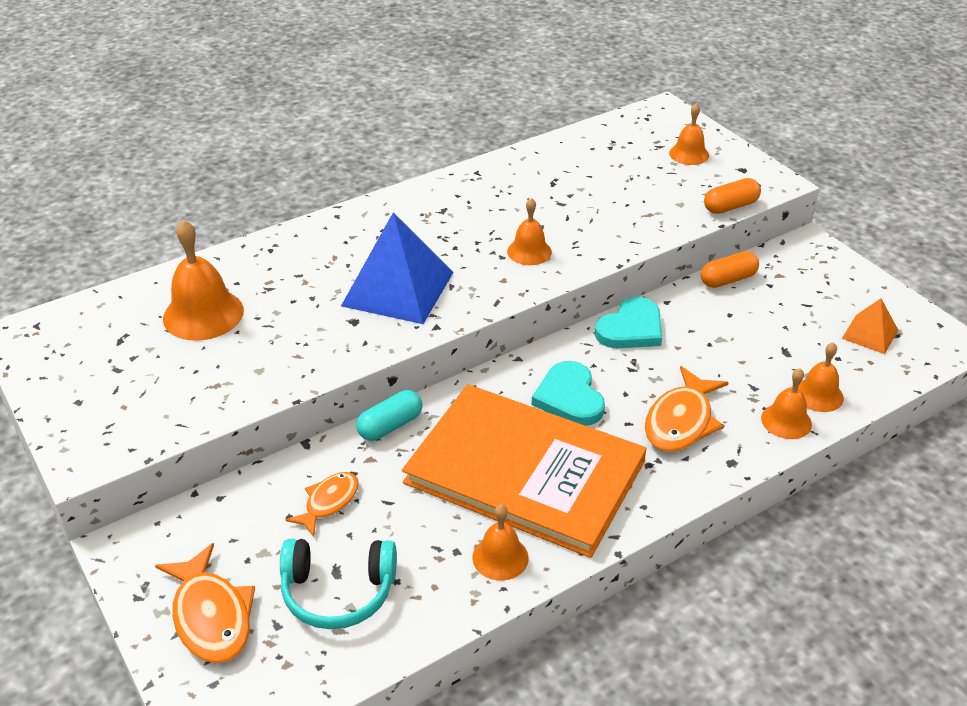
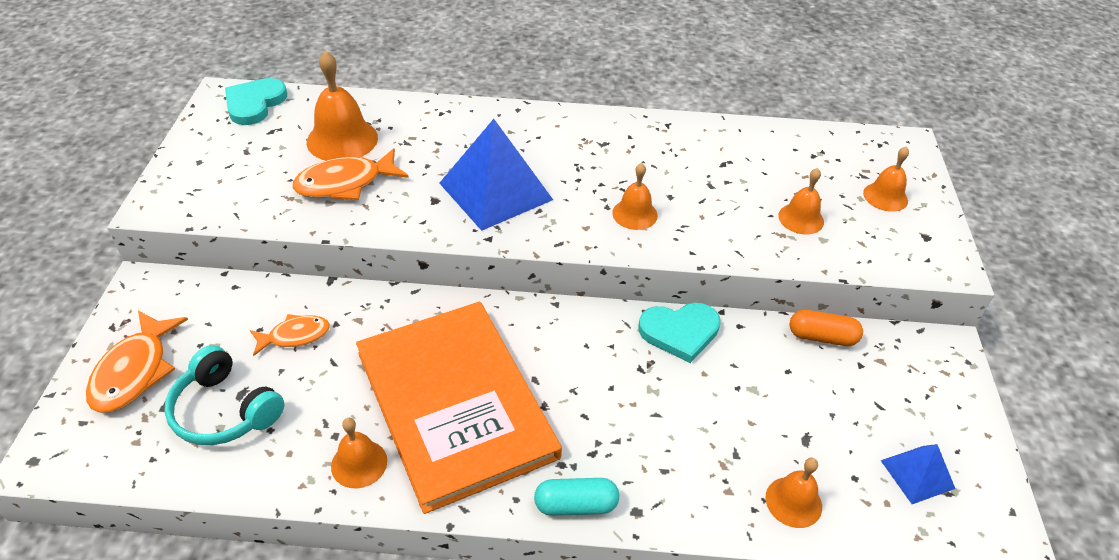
camera: 35 degrees right, 5 degrees up
turquoise capsule [356,390,423,441] -> turquoise capsule moved to [534,478,619,516]
turquoise heart [532,361,605,426] -> turquoise heart moved to [225,78,287,125]
orange fish [645,366,729,452] -> orange fish moved to [292,148,409,200]
orange capsule [704,178,761,214] -> none
orange bell [761,368,812,439] -> orange bell moved to [778,168,824,234]
orange pyramid [842,298,898,354] -> blue pyramid [880,444,955,504]

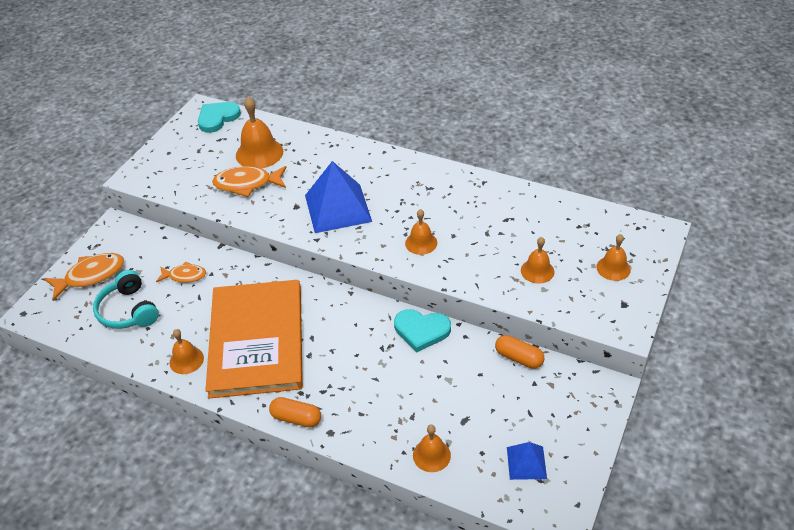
camera: 25 degrees right, 0 degrees up
orange fish [86,311,188,413] -> orange fish turned 150 degrees counterclockwise [44,253,124,301]
turquoise capsule [534,478,619,516] -> orange capsule [269,397,321,427]

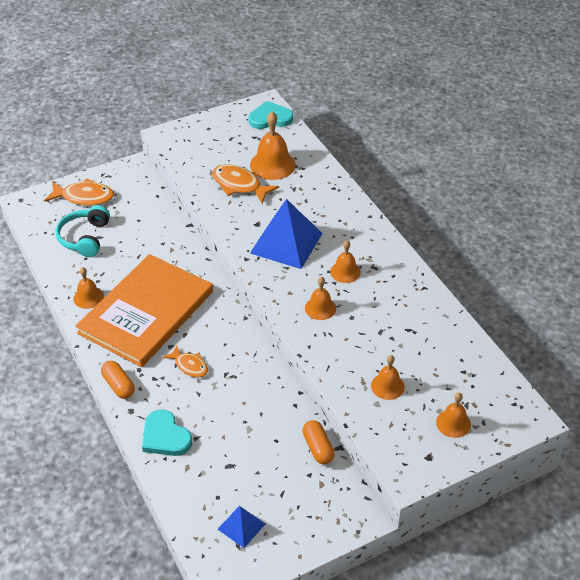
camera: 35 degrees right, 0 degrees up
orange fish [156,261,206,283] -> orange fish moved to [162,345,208,378]
turquoise heart [394,309,451,352] -> turquoise heart moved to [142,409,192,456]
orange bell [413,425,451,472] -> orange bell moved to [330,241,361,283]

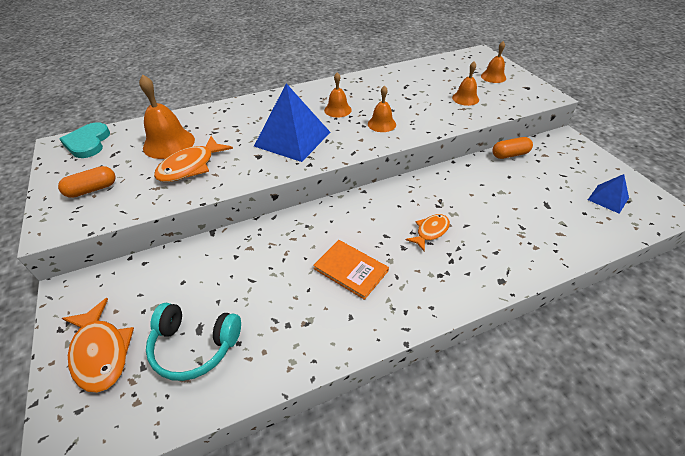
camera: 85 degrees left, 0 degrees up
orange fish [44,178,114,206] -> orange fish turned 135 degrees clockwise [62,298,134,393]
orange bell [74,267,104,309] -> none
orange book [76,254,213,367] -> orange book [313,240,389,300], size x0.44
orange capsule [101,361,135,399] -> orange capsule moved to [58,166,116,198]
turquoise heart [142,409,192,456] -> none

